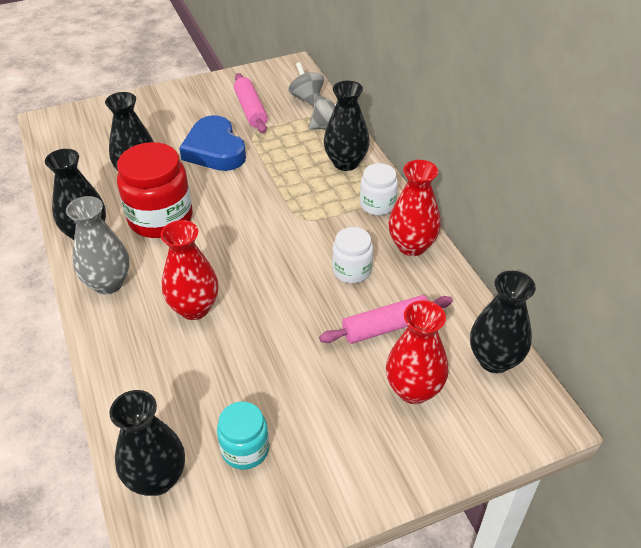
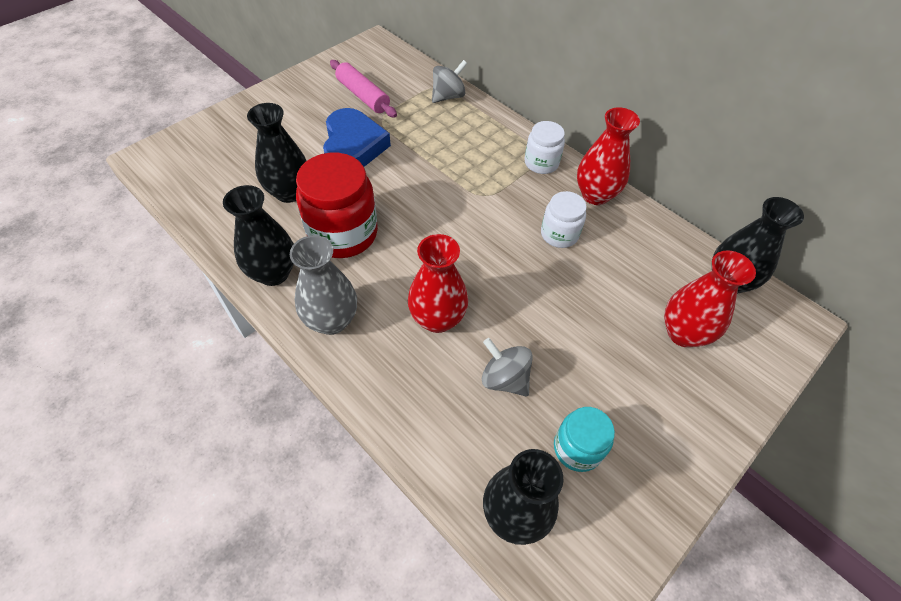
camera: 25 degrees left, 10 degrees up
blue heart [179,115,246,171] -> blue heart turned 135 degrees counterclockwise [323,108,391,167]
grey spinning top [288,62,324,107] -> grey spinning top moved to [482,338,533,397]
pink rolling pin [319,295,453,344] -> none
black vase [324,81,370,171] -> none

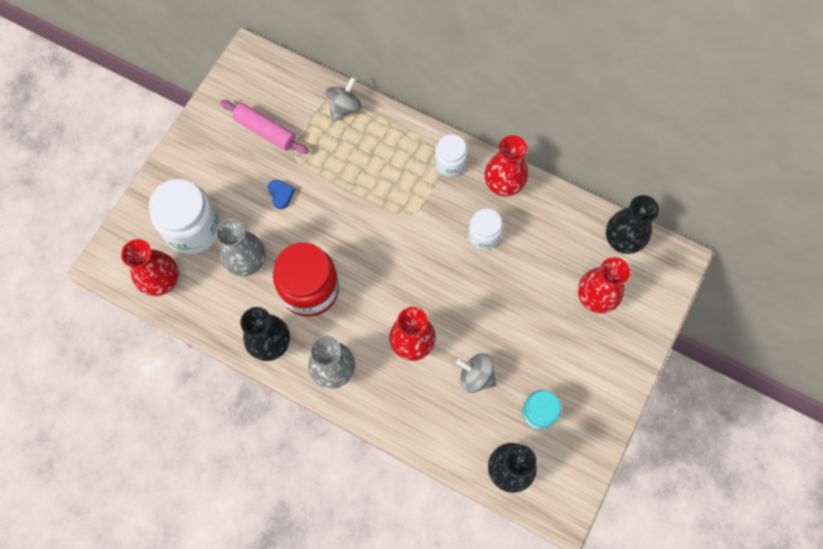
camera: 15 degrees left, 15 degrees up
black vase [247,103,306,203] -> grey vase [215,219,265,276]
blue heart [323,108,391,167] -> blue heart [268,180,295,209], size x0.43
none -> red vase [121,239,179,296]
none -> white jar [149,179,221,254]

